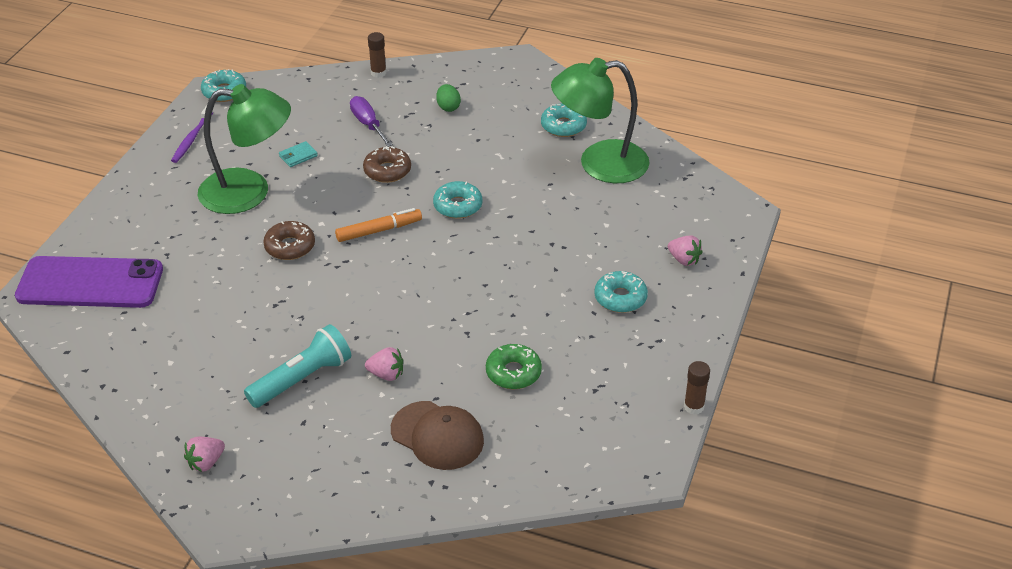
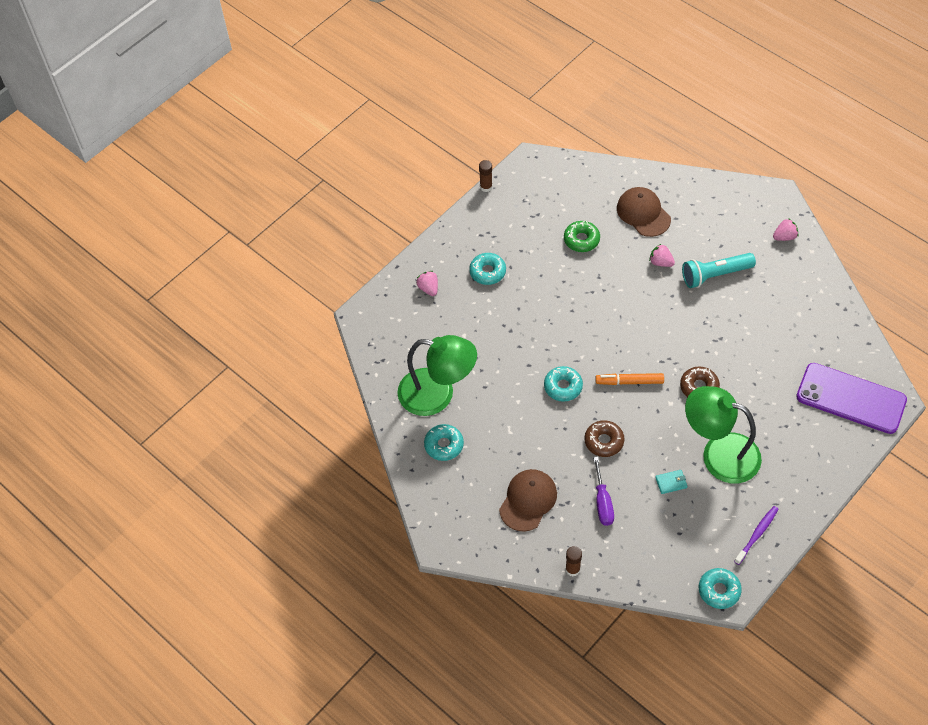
camera: 155 degrees left, 15 degrees up
green egg [436,84,461,112] -> brown cap [499,469,557,532]

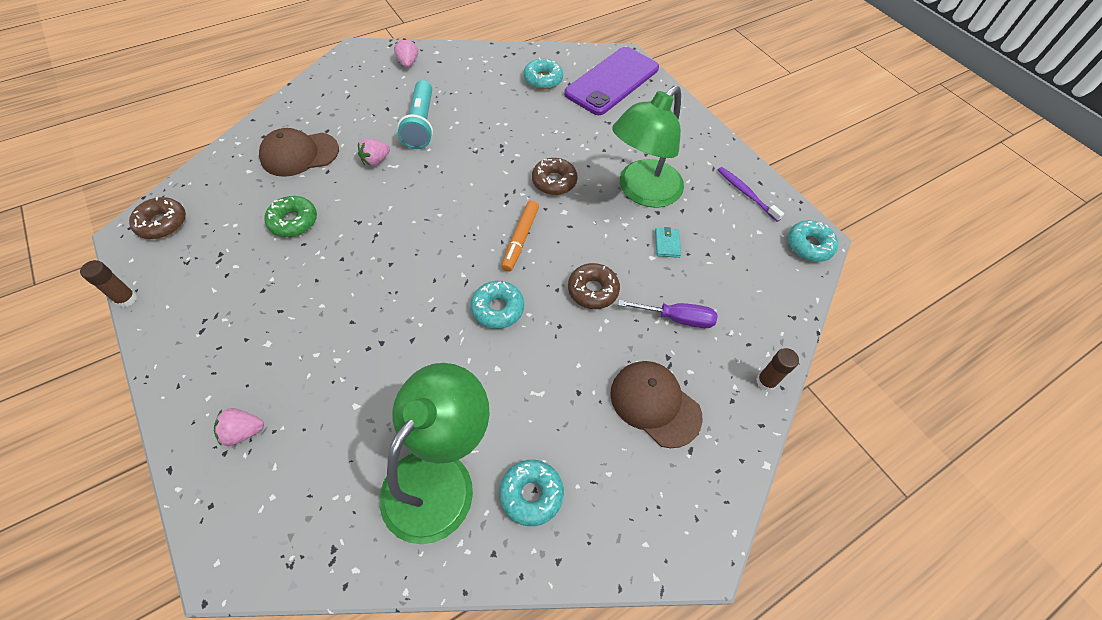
camera: 80 degrees left, 0 degrees up
turquoise donut [469,253,506,285] -> turquoise donut moved to [523,58,563,90]
none -> brown donut [129,197,186,239]

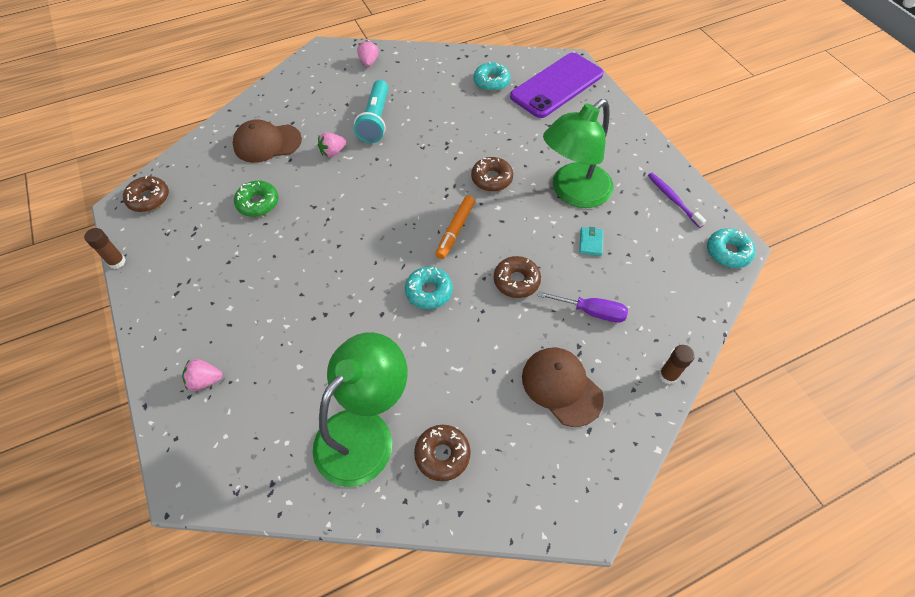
camera: 10 degrees right, 0 degrees up
turquoise donut [499,460,564,526] -> brown donut [414,425,471,481]

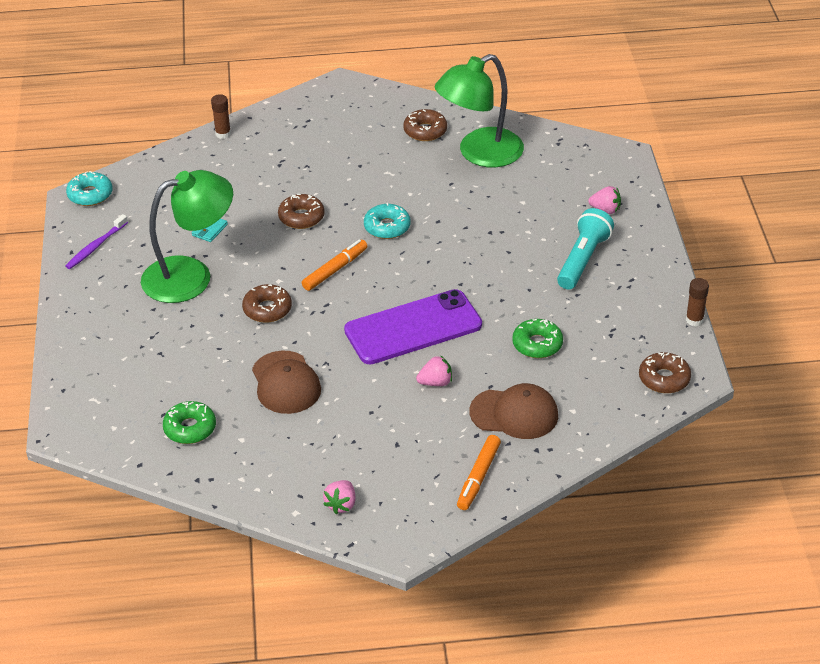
camera: 160 degrees left, 15 degrees down
turquoise flashlight [354,80,389,143] -> turquoise flashlight moved to [557,208,614,290]
turquoise donut [473,62,511,92] -> green donut [163,401,216,444]
purple phone [510,53,604,118] -> purple phone moved to [344,289,482,364]
brown cap [522,347,604,427] -> brown cap moved to [252,351,321,414]
purple screwdriver [537,291,628,323] -> none
purple toothbrush [648,173,706,228] -> purple toothbrush turned 45 degrees clockwise [65,214,128,269]
none -> orange marker [457,435,501,510]

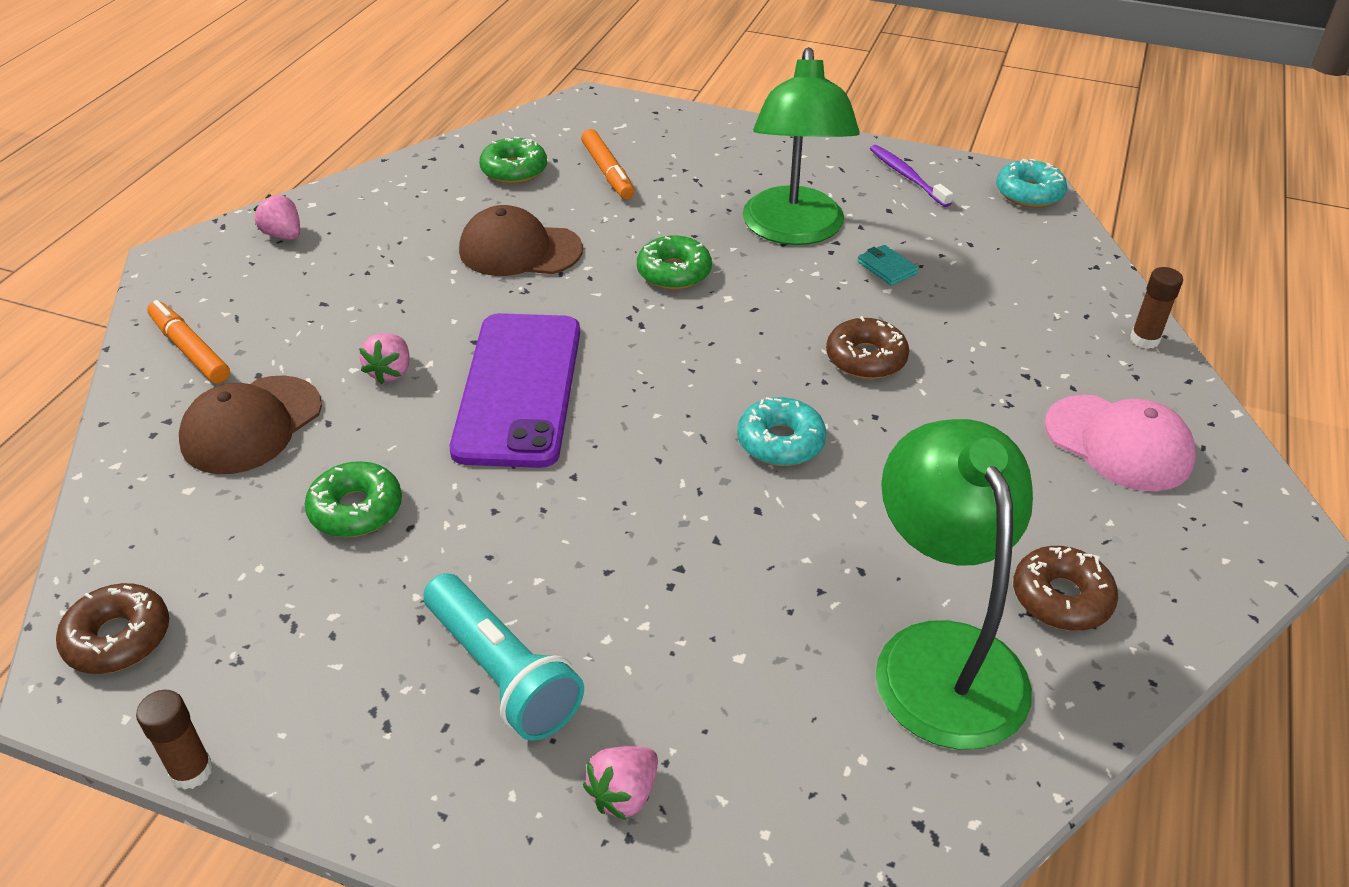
camera: 115 degrees right, 0 degrees up
brown donut [242,284,292,323] -> green donut [637,236,712,290]
orange marker [302,239,367,291] -> orange marker moved to [581,129,635,199]
none -> pink cap [1045,395,1196,491]

